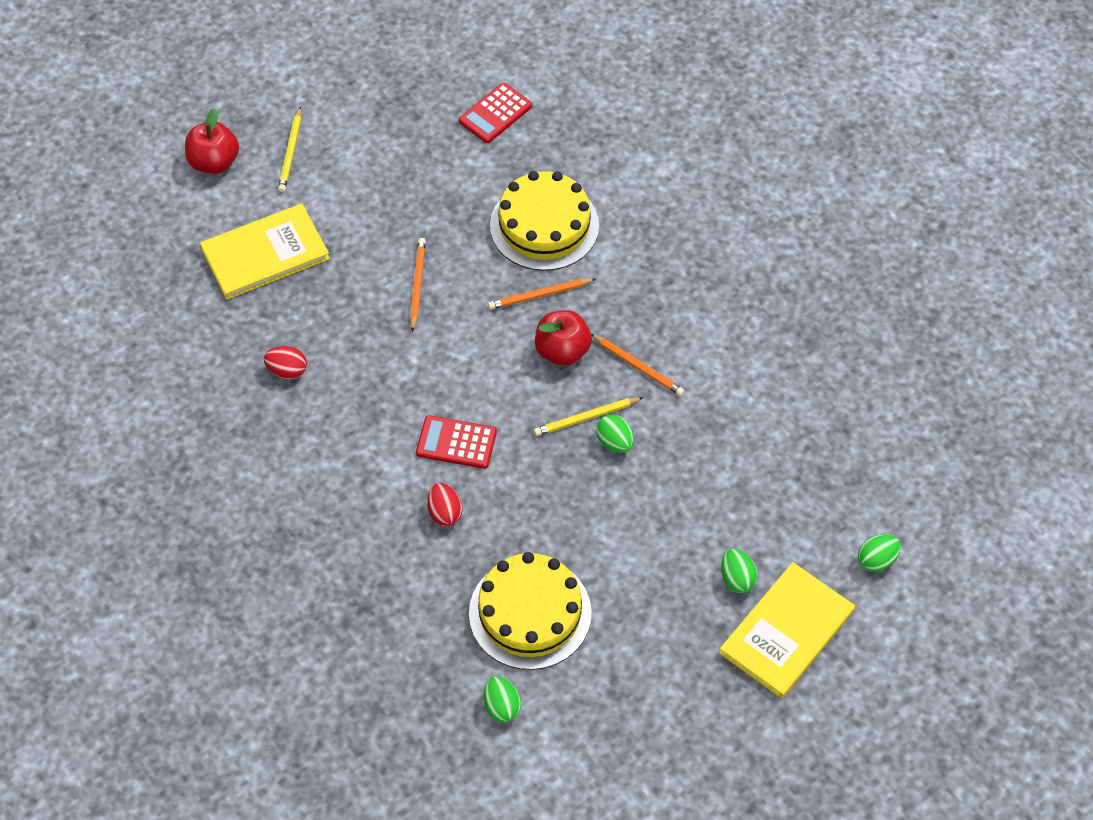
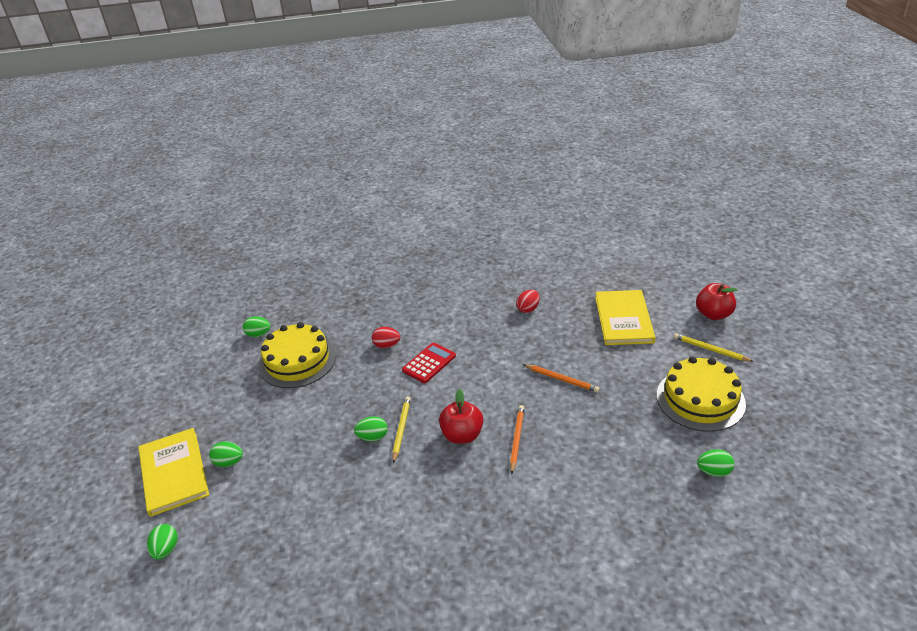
camera: 120 degrees right, 20 degrees down
red calculator [459,83,532,143] -> green egg [697,449,734,477]
yellow cake [490,171,599,271] -> yellow cake moved to [657,356,746,432]
orange pencil [591,334,684,396] -> none

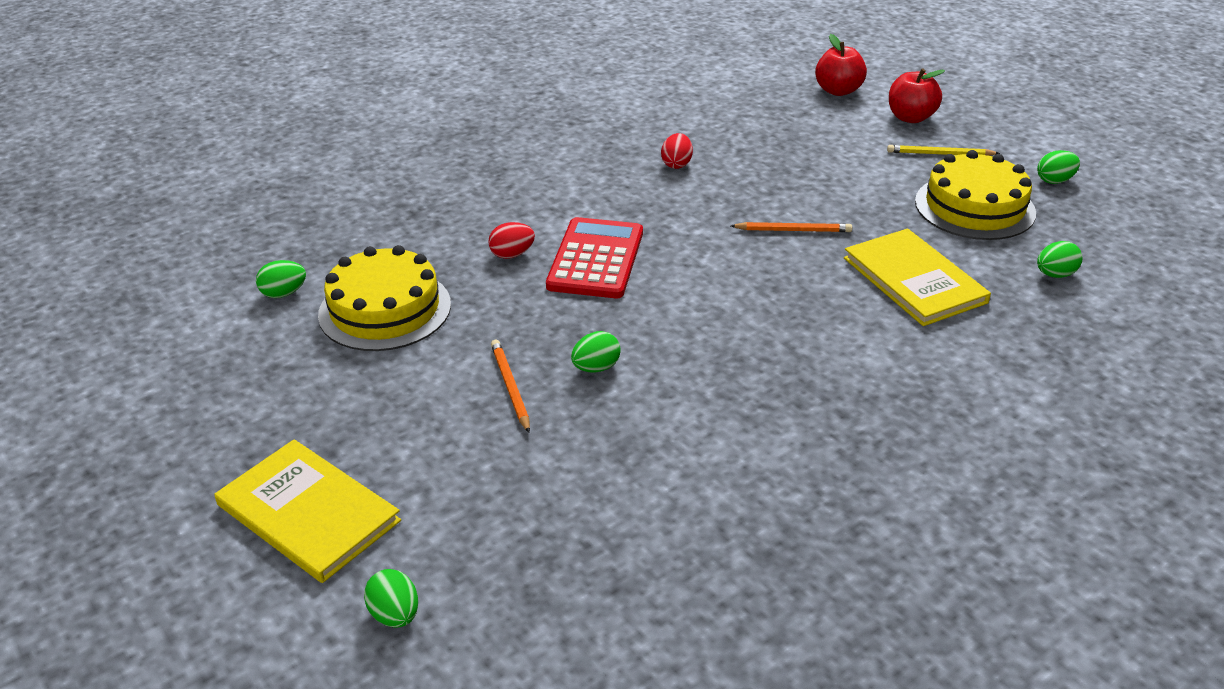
camera: 30 degrees left, 0 degrees up
green egg [209,441,243,467] -> green egg moved to [1037,150,1080,184]
yellow pencil [392,396,411,463] -> none
red calculator [402,343,456,383] -> red calculator [546,217,643,298], size x1.54
red apple [439,389,483,444] -> red apple moved to [815,34,867,96]
orange pencil [510,405,524,474] -> orange pencil moved to [491,340,530,433]
yellow book [595,290,656,345] -> yellow book moved to [844,228,991,326]

